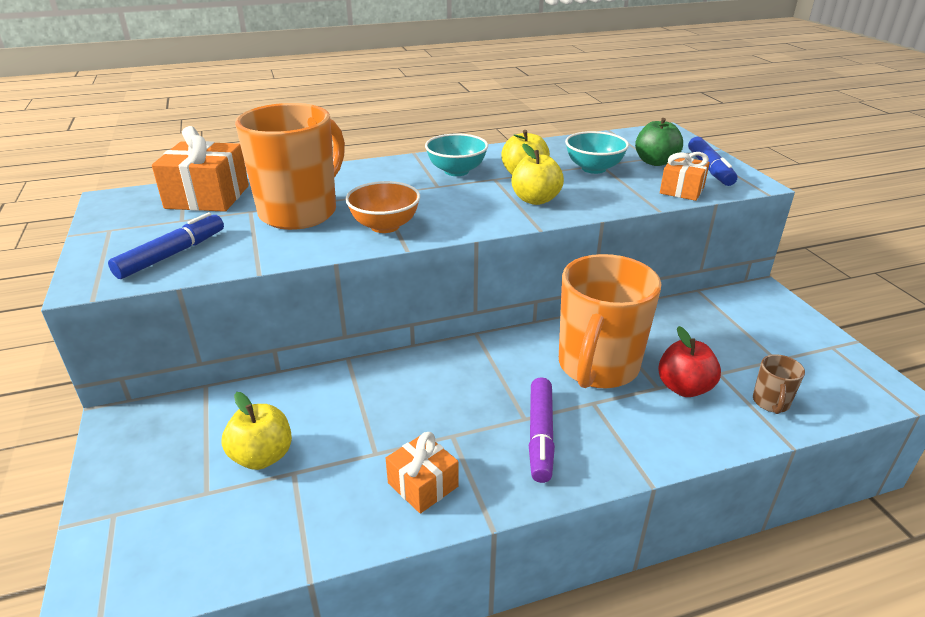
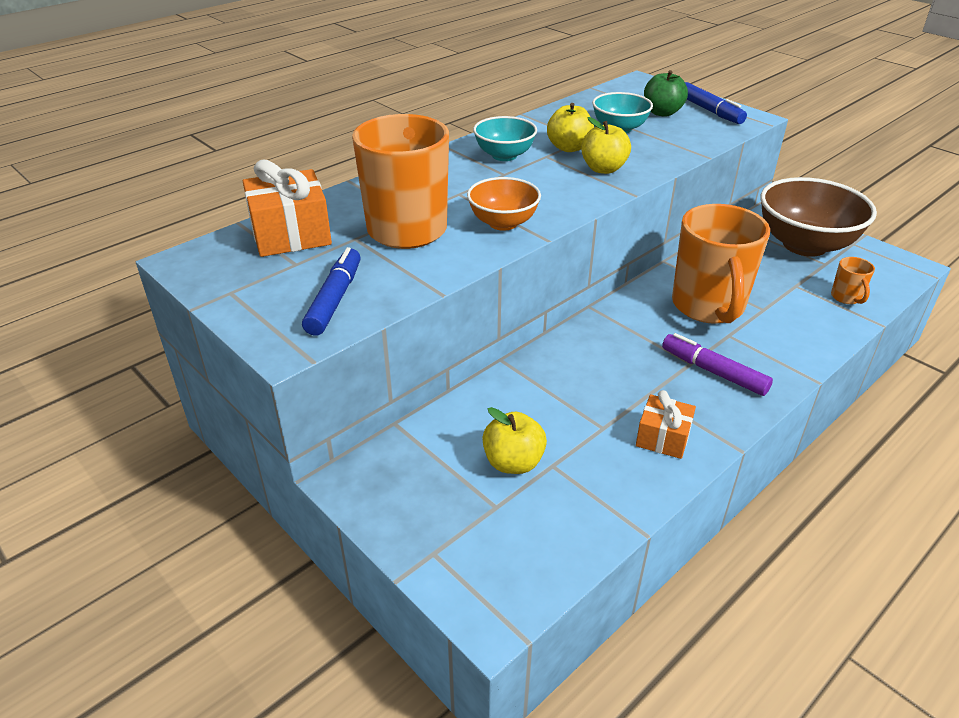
camera: 25 degrees left, 5 degrees up
purple marker [529,377,555,483] -> purple marker turned 150 degrees clockwise [662,333,773,396]
red apple [658,326,721,397] -> none
orange gift [660,152,710,201] -> none
brown mug [753,354,805,414] -> orange mug [831,257,875,304]
none -> brown bowl [761,177,877,257]

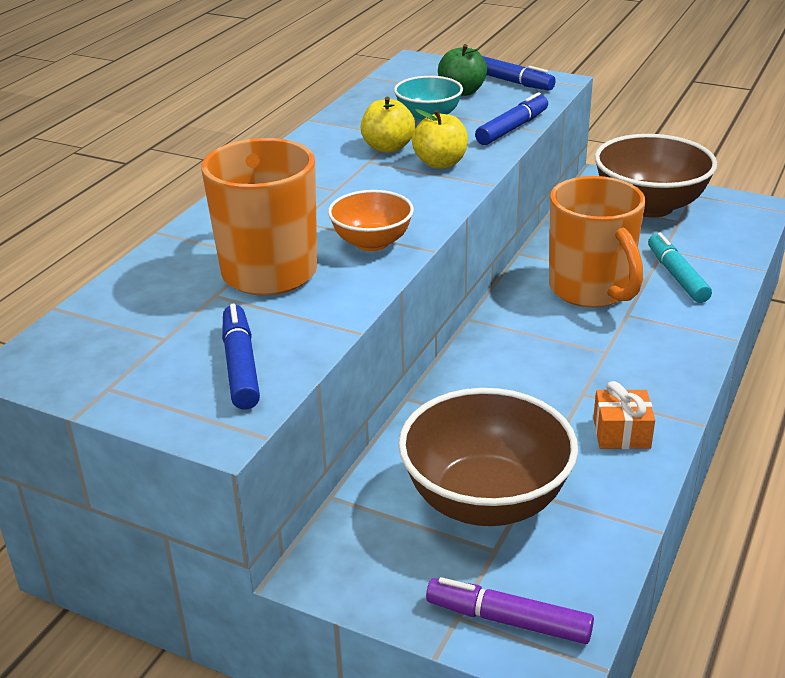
camera: 20 degrees left, 5 degrees down
orange gift [243,160,332,257] -> none
turquoise bowl [473,116,537,161] -> none
yellow apple [482,407,547,474] -> brown bowl [398,388,578,526]
purple marker [662,333,773,396] -> purple marker moved to [426,577,594,644]
orange mug [831,257,875,304] -> none
none -> blue marker [475,92,548,145]
none -> turquoise marker [648,233,712,303]

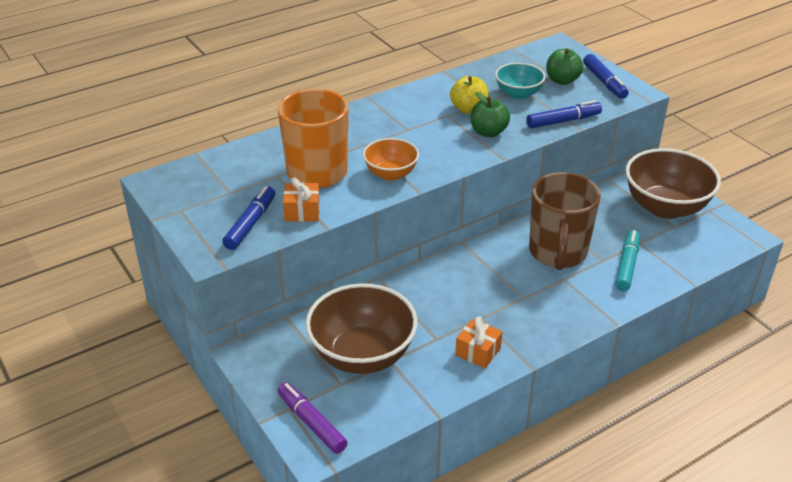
camera: 30 degrees right, 5 degrees up
yellow apple [412,109,468,169] -> green apple [471,92,510,137]
orange mug [549,176,645,308] -> brown mug [529,172,601,270]
none -> orange gift [283,177,320,222]

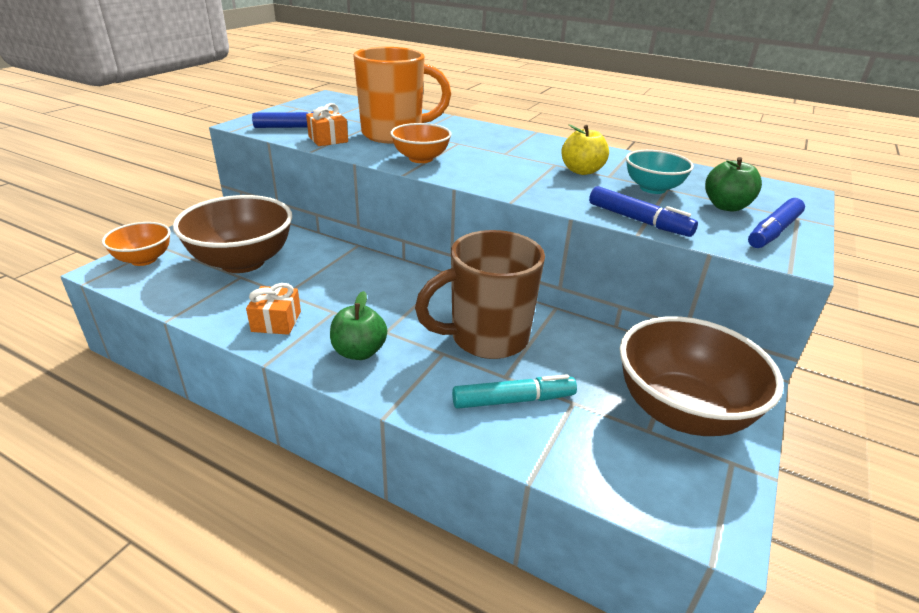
camera: 60 degrees right, 5 degrees down
purple marker [278,382,348,454] -> orange bowl [102,222,171,266]
green apple [471,92,510,137] -> green apple moved to [330,291,387,360]

